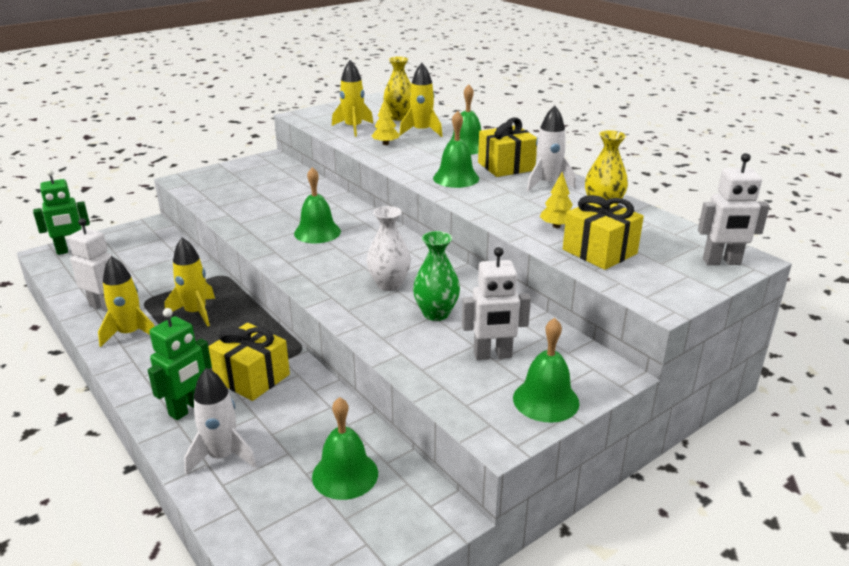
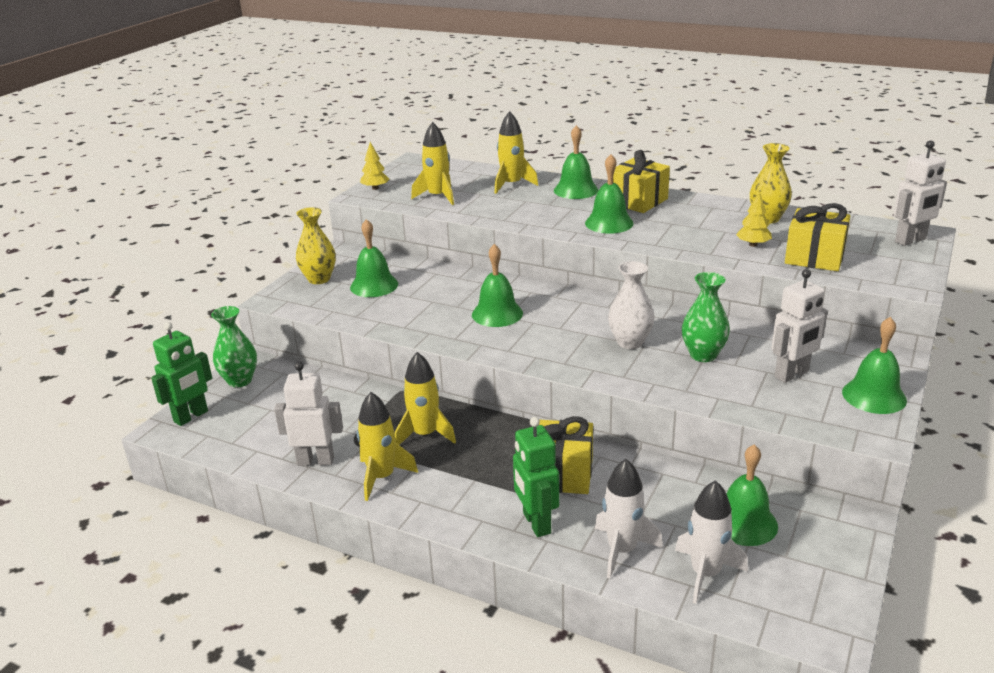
camera: 25 degrees left, 0 degrees up
green robot [148,308,212,420] -> green robot turned 150 degrees clockwise [513,417,559,537]
yellow tree [372,98,399,145] -> yellow tree moved to [360,142,389,190]
yellow vase [383,56,411,121] -> yellow vase moved to [296,207,336,284]
white rocket [527,105,576,192] -> white rocket moved to [675,480,748,604]
none -> green vase [211,306,257,387]
none -> green bell [350,219,398,297]

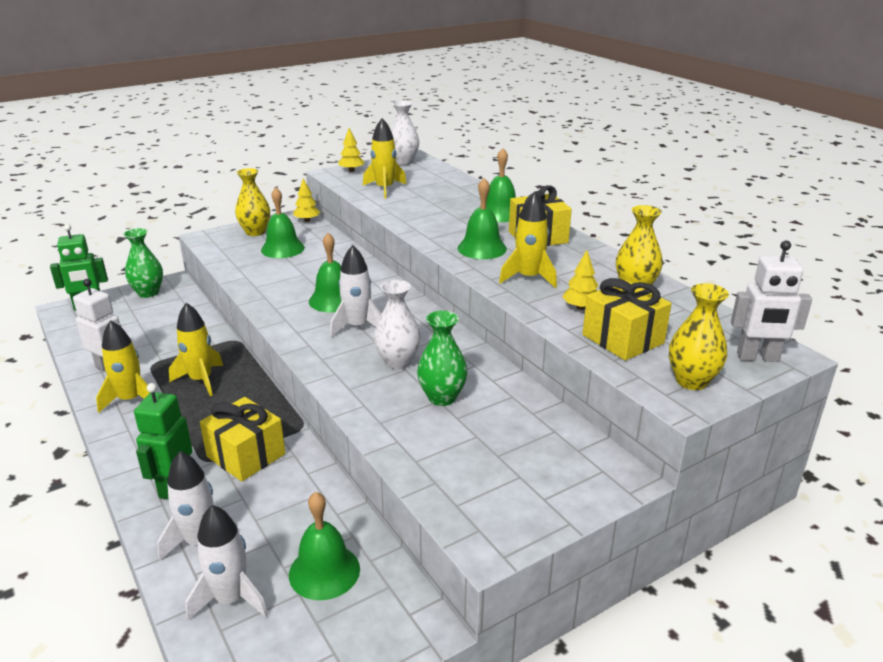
camera: 30 degrees right, 0 degrees up
yellow rocket [495,111,538,194] -> yellow rocket moved to [499,191,557,288]
white robot [772,269,828,383] -> none
green bell [842,317,907,414] -> none
none -> yellow tree [293,178,320,222]
none -> white rocket [330,245,381,337]
none -> white vase [391,101,419,165]
none -> yellow vase [669,283,729,390]

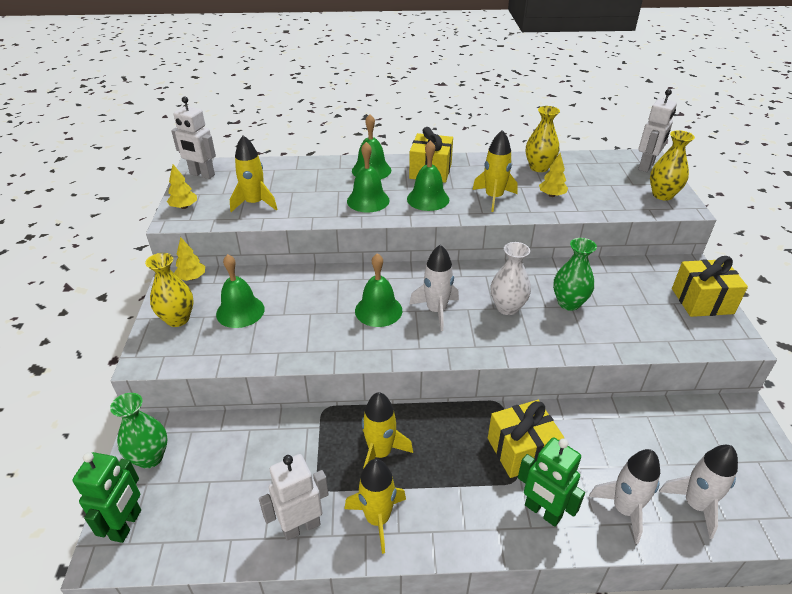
camera: 60 degrees left, 10 degrees up
green bell [289,492,360,600] -> green bell moved to [347,142,390,213]
white vase [391,101,419,165] -> white robot [171,96,216,179]
yellow gift [583,278,671,361] -> yellow gift moved to [672,256,748,317]

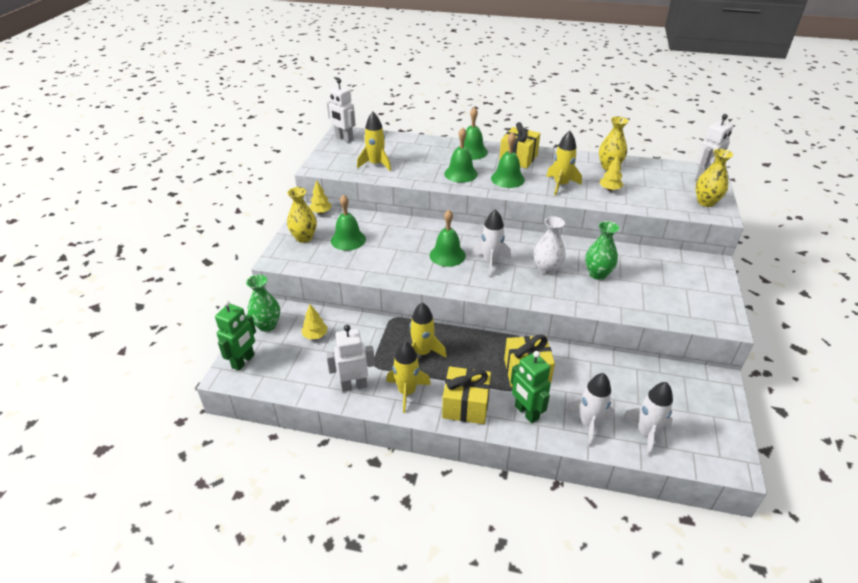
camera: 15 degrees right, 0 degrees up
yellow tree [167,164,197,209] -> yellow tree moved to [301,304,328,340]
yellow gift [672,256,748,317] -> yellow gift moved to [442,366,491,424]

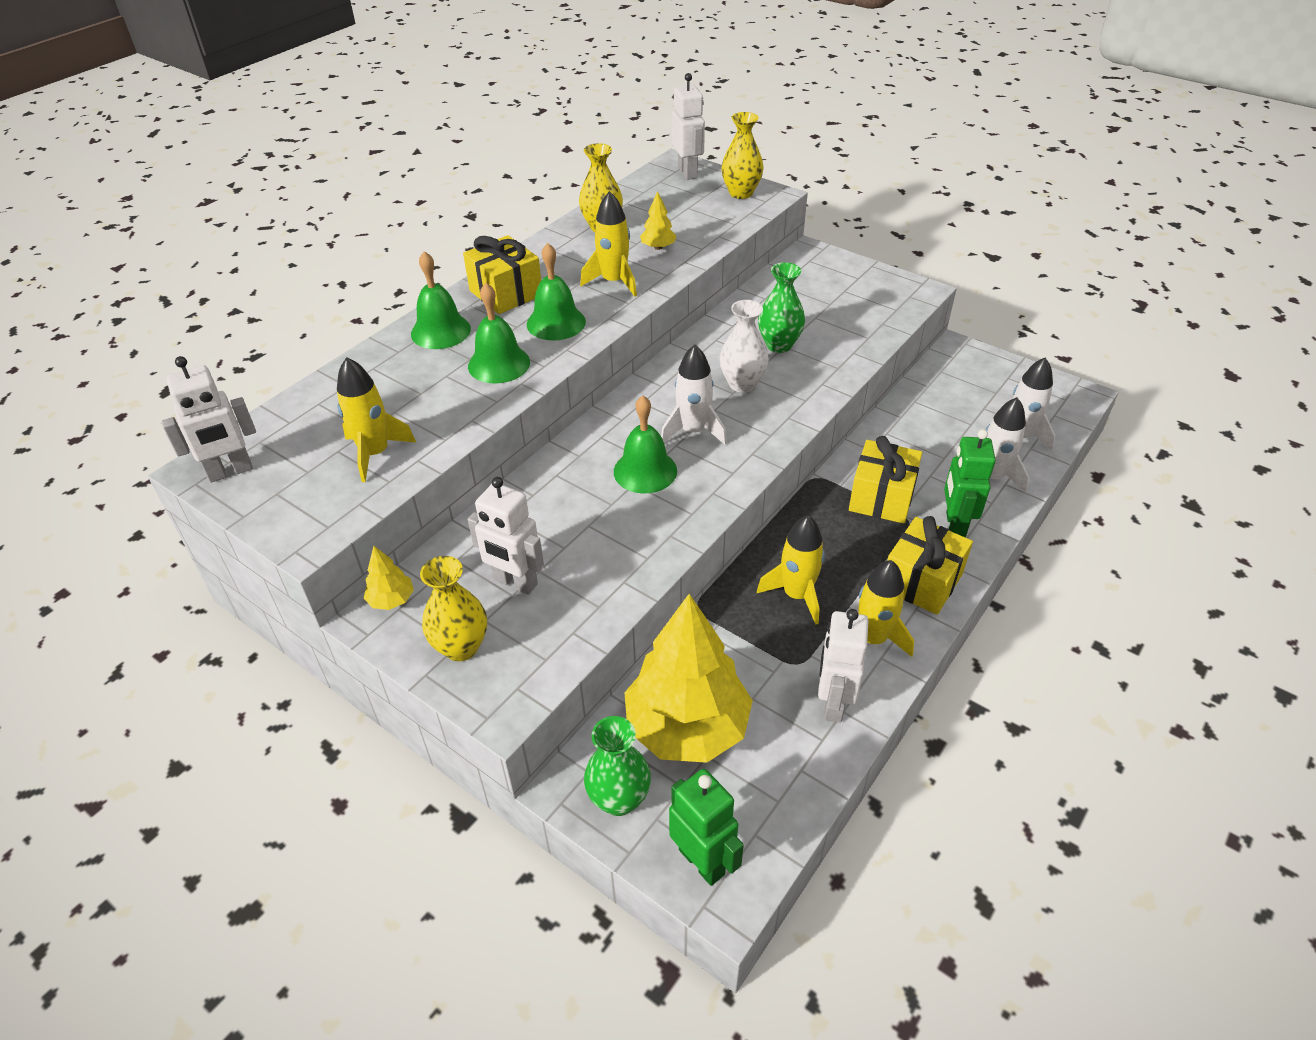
camera: 65 degrees left, 5 degrees up
yellow tree [301,304,328,340] -> yellow tree [624,594,753,763], size x2.50
green bell [331,194,366,251] -> white robot [468,477,544,595]
green robot [510,351,551,423] -> green robot turned 105 degrees clockwise [944,429,996,538]

